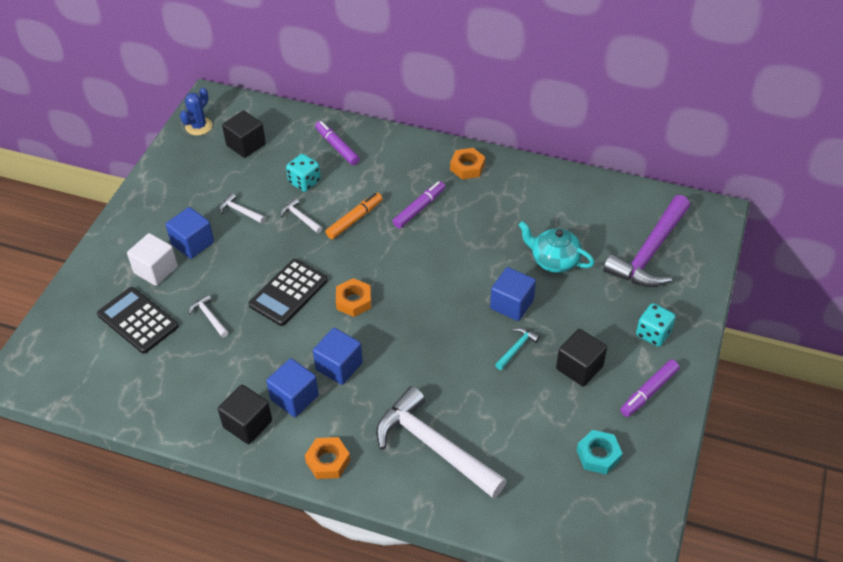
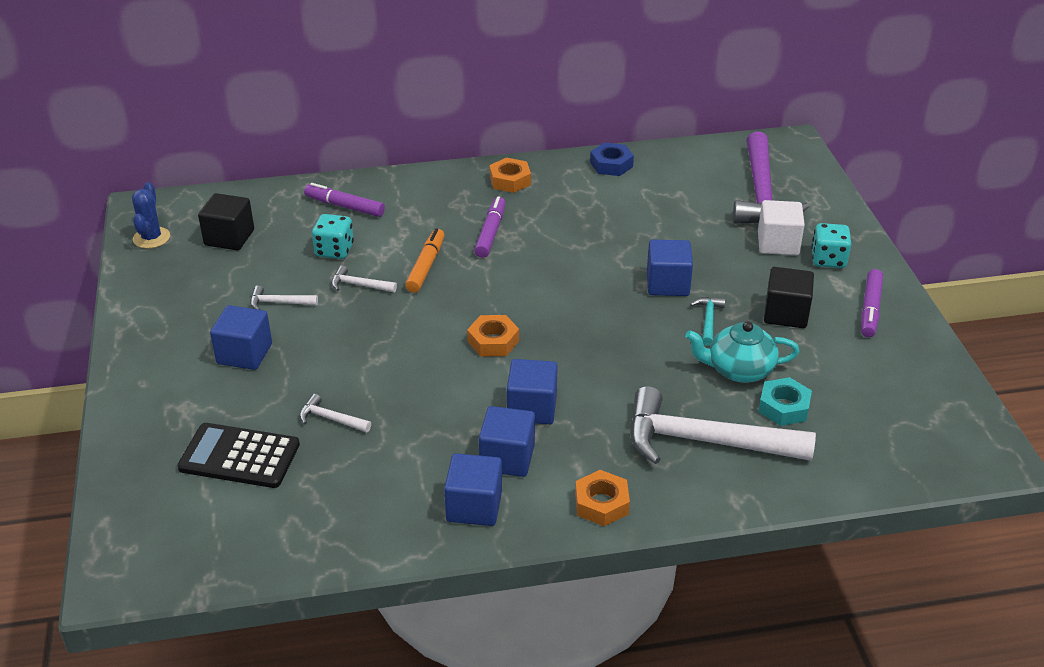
camera: 30 degrees left, 10 degrees down
white cube [127,233,178,286] -> white cube moved to [758,200,805,255]
black cube [218,385,272,444] -> blue cube [444,453,502,526]
black calculator [248,259,328,326] -> none
turquoise teapot [518,221,595,273] -> turquoise teapot moved to [685,321,800,383]
turquoise nut [577,430,623,475] -> turquoise nut moved to [758,377,812,426]
none -> blue nut [590,143,634,176]

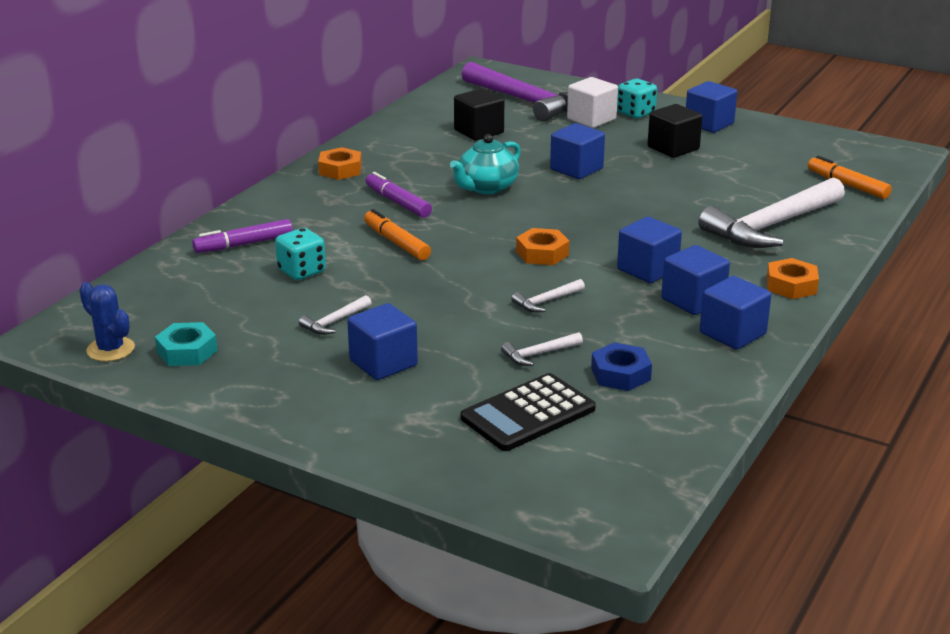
camera: 50 degrees left, 10 degrees down
black cube [198,193,254,250] -> black cube moved to [454,88,504,141]
white hammer [331,265,397,292] -> white hammer moved to [511,279,585,313]
blue nut [590,143,634,176] -> blue nut moved to [591,342,652,391]
turquoise teapot [685,321,800,383] -> turquoise teapot moved to [450,134,521,194]
turquoise hammer [690,297,725,346] -> none
turquoise nut [758,377,812,426] -> turquoise nut moved to [155,322,218,366]
purple marker [861,269,883,337] -> blue cube [686,81,737,133]
none -> orange marker [808,156,892,199]

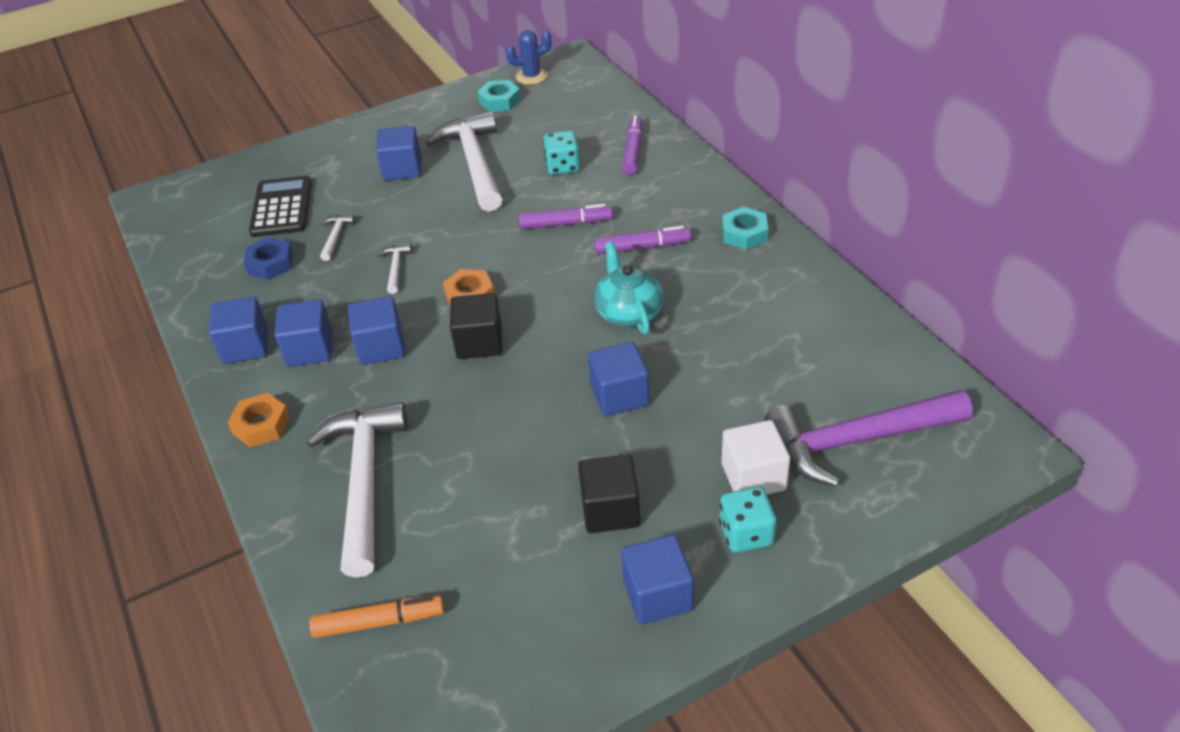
camera: 125 degrees right, 15 degrees up
white hammer [299,295,371,335] -> white hammer [426,111,502,212], size x2.41
orange nut [318,147,362,180] -> turquoise nut [722,207,768,250]
orange marker [364,209,431,260] -> purple marker [519,204,613,229]
black cube [454,88,504,141] -> black cube moved to [450,293,502,359]

